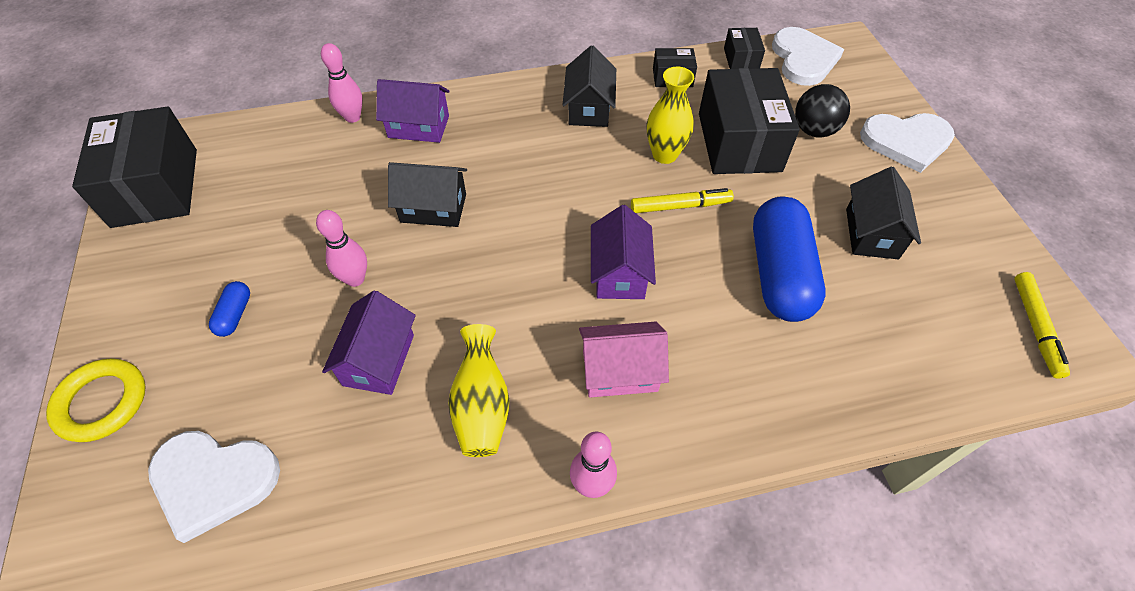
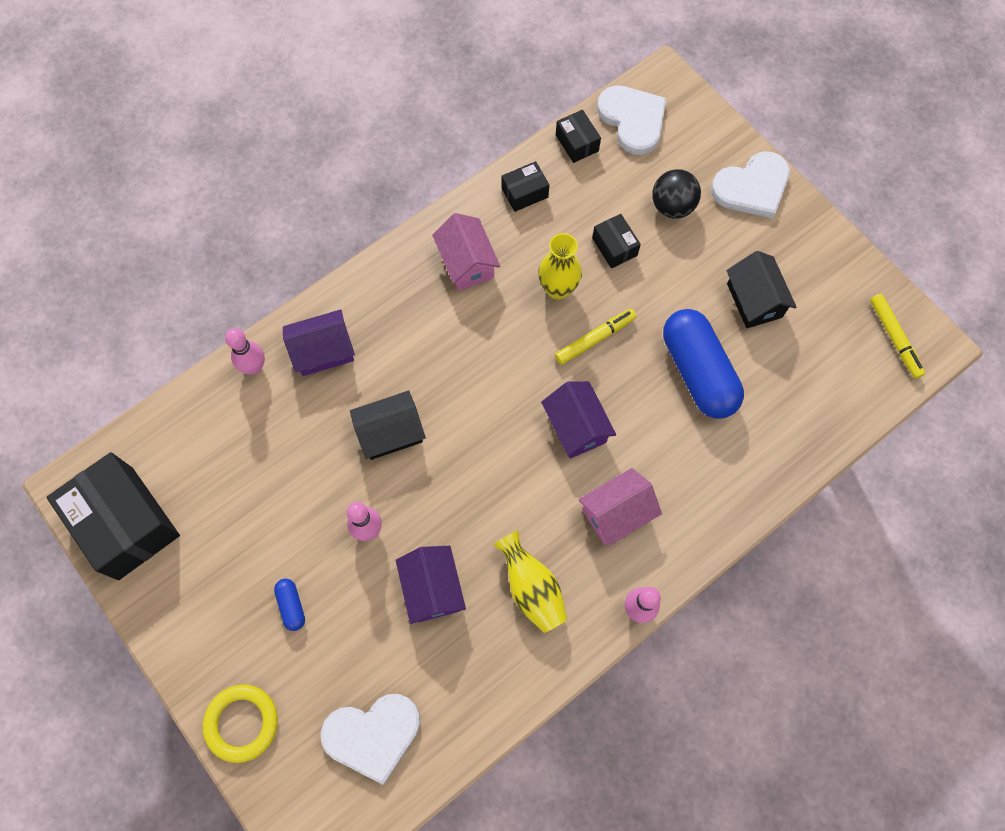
camera: 25 degrees left, 15 degrees up
black house [563,45,616,127] -> pink house [432,213,500,291]
black box [699,68,800,174] -> black box [592,214,641,268], size x0.47

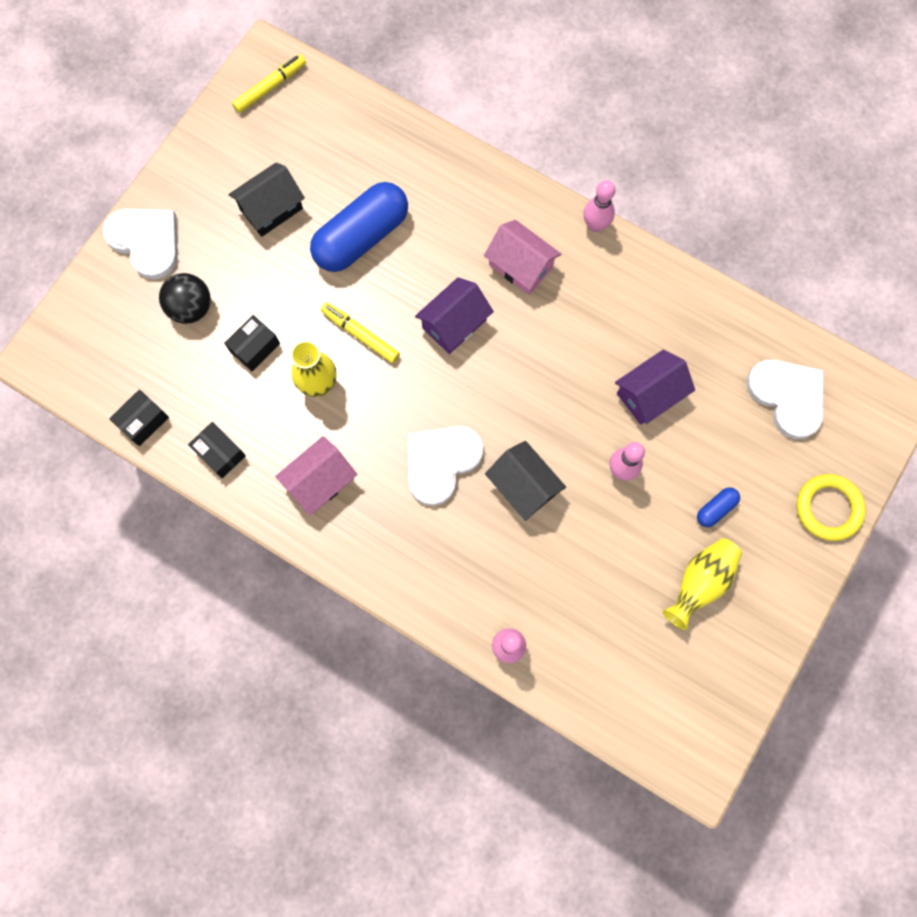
camera: 110 degrees left, 5 degrees up
black box [47,452,180,580] -> none
purple house [283,309,355,376] -> none
yellow vase [493,530,567,633] -> yellow vase moved to [663,538,742,630]
white heart [597,85,667,155] -> white heart moved to [408,426,483,506]

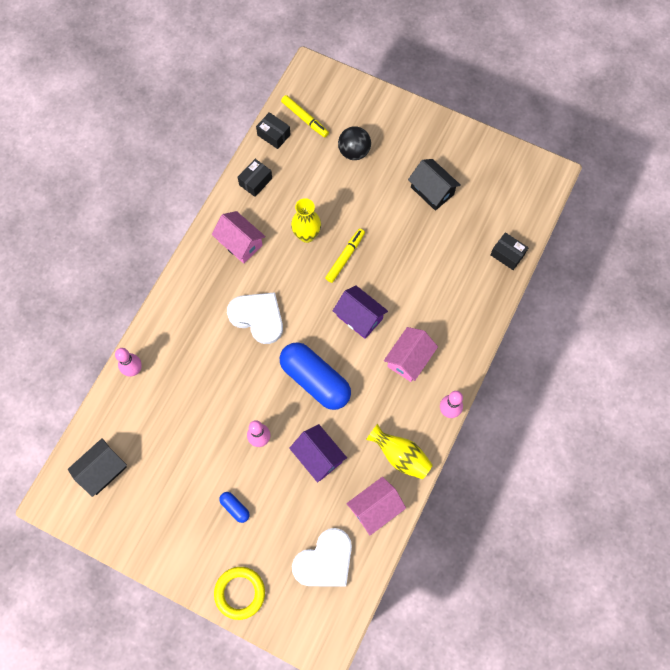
camera: 85 degrees right, 5 degrees down
white heart [103,208,178,280] -> none
black box [224,315,280,371] -> black box moved to [490,232,528,270]
yellow marker [232,54,306,113] -> yellow marker moved to [281,95,329,137]
blue capsule [310,182,408,272] -> blue capsule moved to [280,342,351,410]
black house [485,441,566,521] -> black house moved to [68,438,127,497]
yellow vase [663,538,742,630] -> yellow vase moved to [366,424,433,479]
none -> pink house [346,477,406,535]

